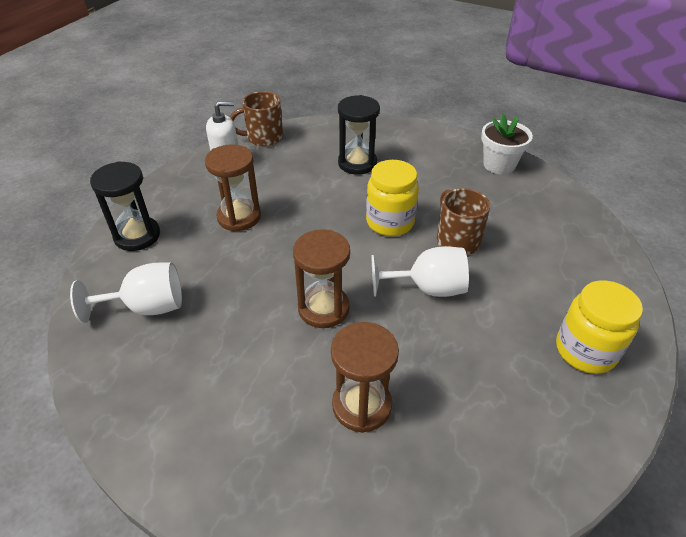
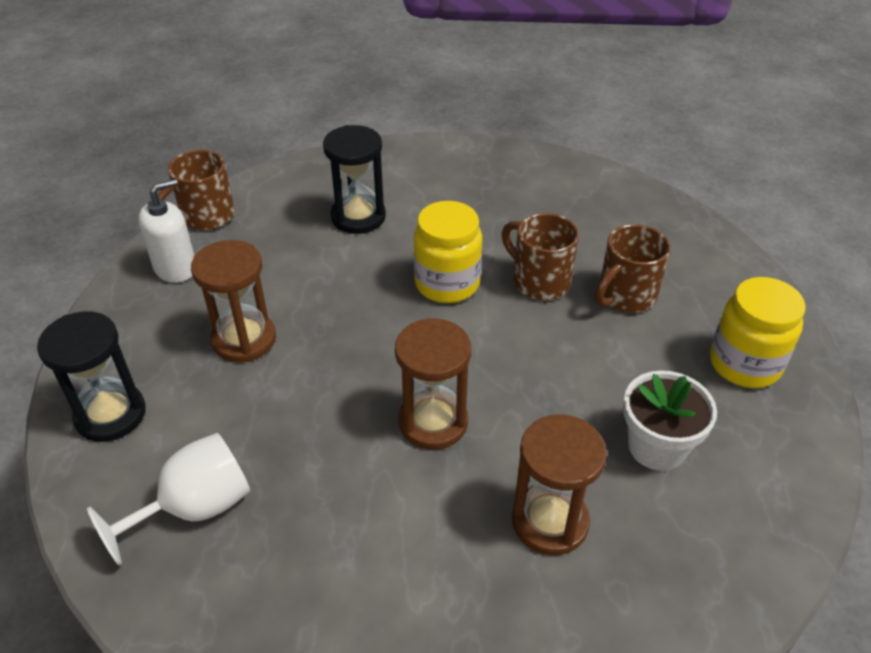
camera: 25 degrees left, 0 degrees up
white goblet [372,246,469,297] -> none
white flower pot [481,113,533,174] -> white flower pot moved to [623,370,717,471]
none -> brown mug [595,224,671,313]

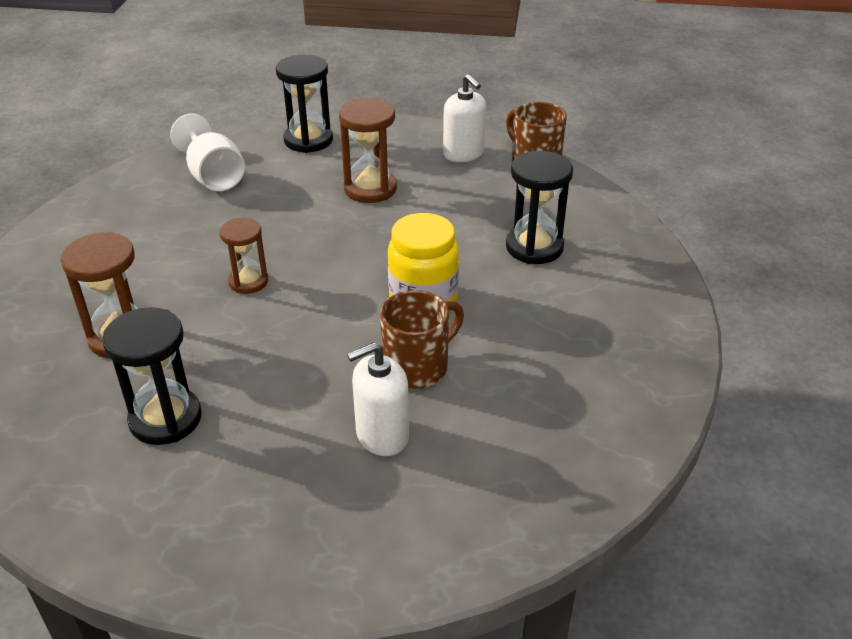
camera: 95 degrees right, 5 degrees down
brown hourglass [395,318,471,450] -> brown hourglass [219,218,268,294], size x0.65
brown mug [595,224,671,313] -> white soap dispenser [347,342,409,456]
white flower pot [623,370,717,471] -> black hourglass [102,307,202,445]
yellow jar [710,277,806,388] -> none

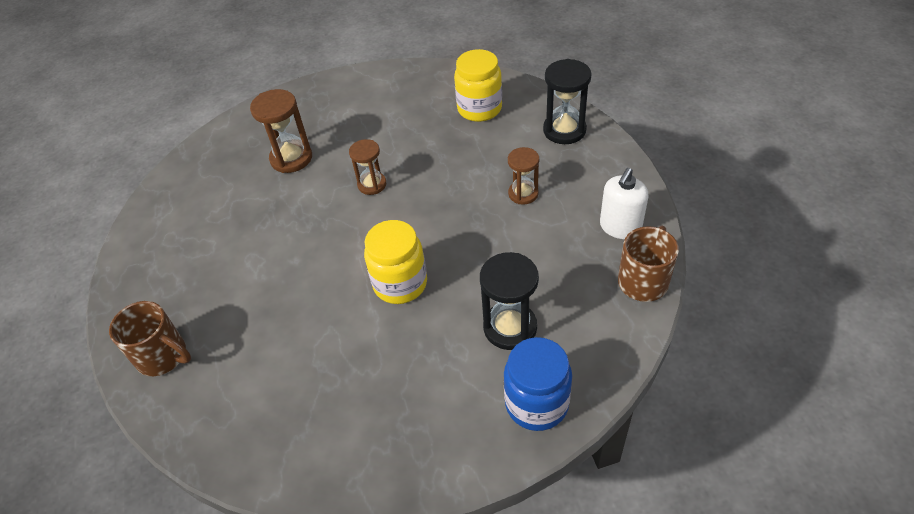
camera: 70 degrees right, 10 degrees up
black hourglass [102,307,202,445] -> none
white goblet [170,113,245,191] -> yellow jar [454,49,502,122]
brown hourglass [339,98,397,203] -> brown hourglass [508,147,539,204], size x0.65
white soap dispenser [347,342,409,456] -> none
brown mug [380,290,464,389] -> brown mug moved to [109,301,191,376]
none -> blue jar [504,337,572,431]

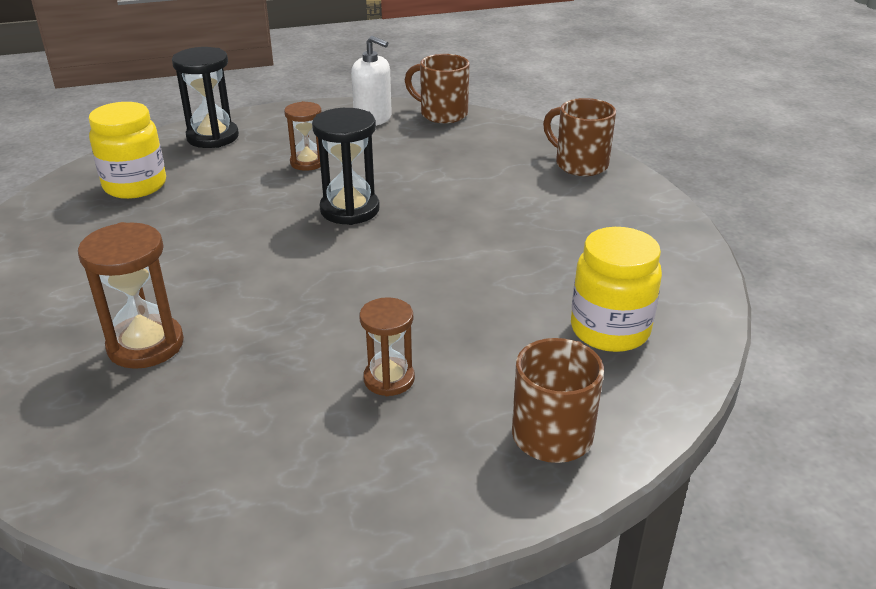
camera: 95 degrees left, 15 degrees down
brown hourglass [349,139,386,195] -> brown hourglass moved to [359,297,415,396]
yellow jar [364,220,427,304] -> yellow jar moved to [571,227,662,352]
black hourglass [480,252,539,350] -> black hourglass moved to [312,108,380,225]
blue jar [504,337,572,431] -> brown mug [543,98,616,176]

